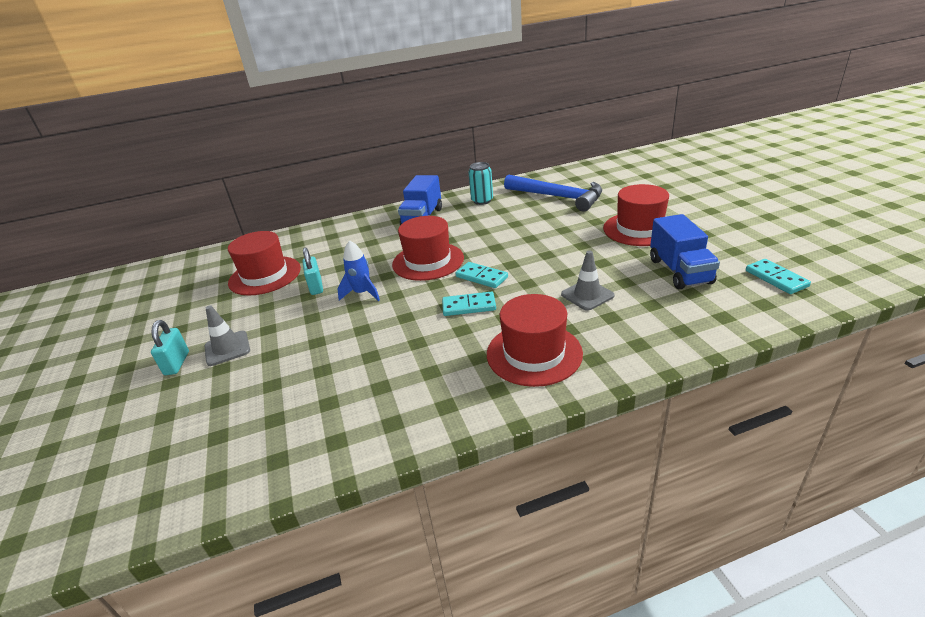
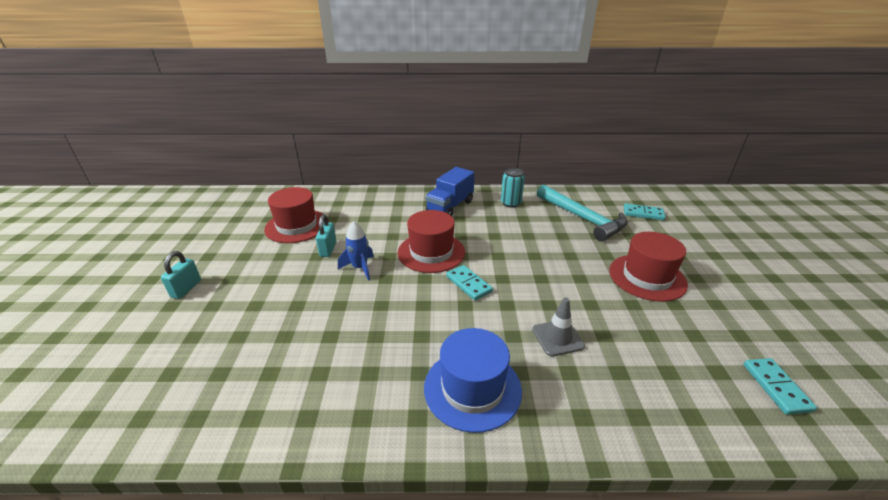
camera: 15 degrees right, 0 degrees up
grey traffic cone [205,305,250,366] -> none
turquoise domino [442,292,496,316] -> turquoise domino moved to [624,203,665,220]
red hat [487,294,583,387] -> blue hat [424,328,522,433]
blue hammer [504,175,602,212] -> turquoise hammer [537,184,628,241]
blue truck [650,214,720,289] -> none

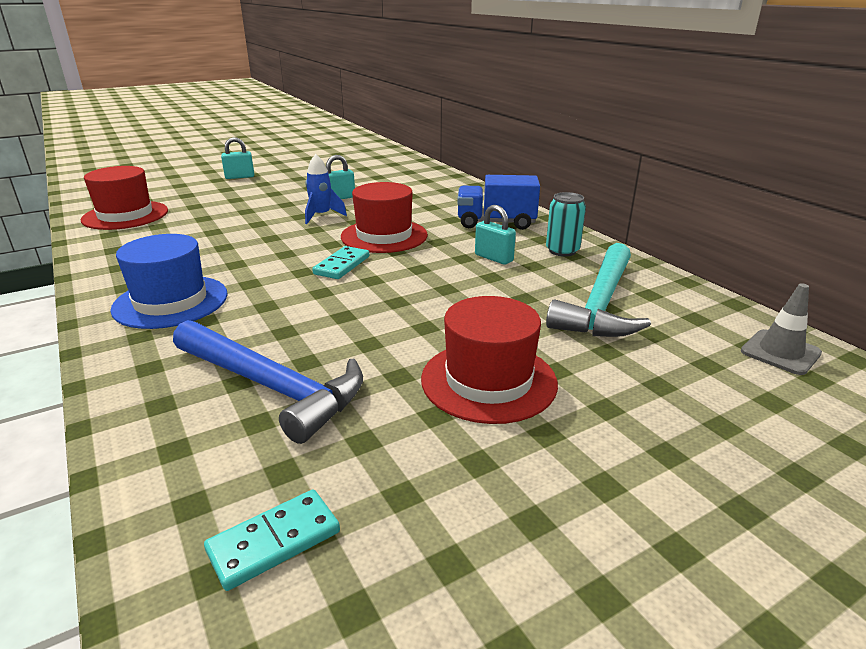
camera: 60 degrees right, 5 degrees down
red hat [264,187,328,243] -> red hat moved to [81,166,168,230]
grey traffic cone [532,297,585,357] -> grey traffic cone moved to [741,283,822,375]
turquoise domino [624,203,665,220] -> none
none -> blue hammer [173,320,363,444]
none -> turquoise padlock [475,205,516,265]

